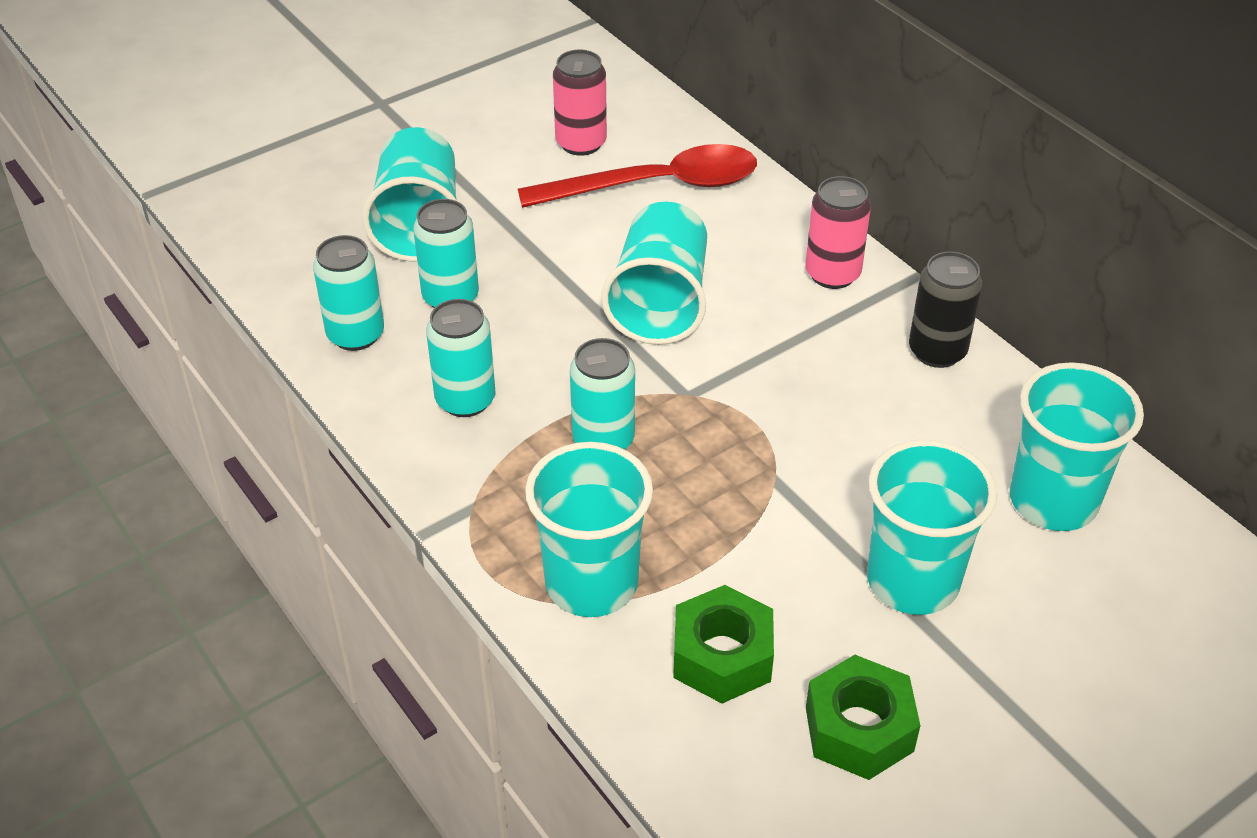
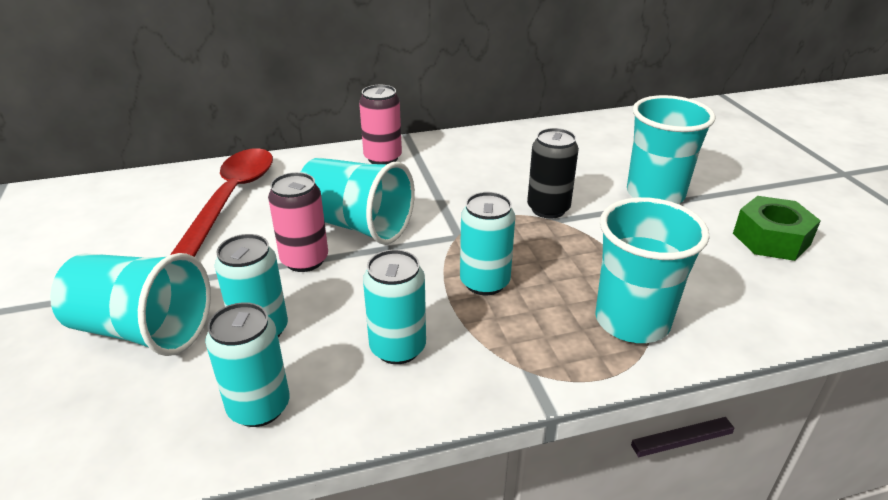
camera: 70 degrees left, 10 degrees down
pink can [553,50,607,156] -> pink can moved to [268,172,328,272]
green nut [673,585,774,704] -> none
black can [909,251,982,368] -> black can moved to [527,128,579,219]
turquoise cup [1010,362,1144,531] -> none

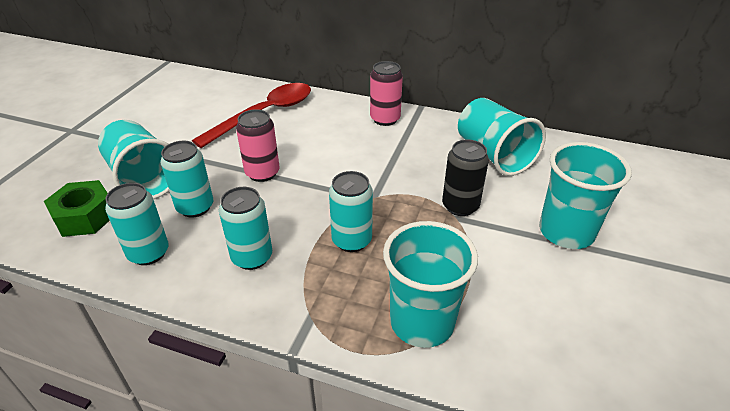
camera: 35 degrees right, 5 degrees up
turquoise cup [300,158,415,245] -> turquoise cup moved to [458,98,546,176]
green nut [733,196,821,261] -> green nut moved to [44,180,110,237]

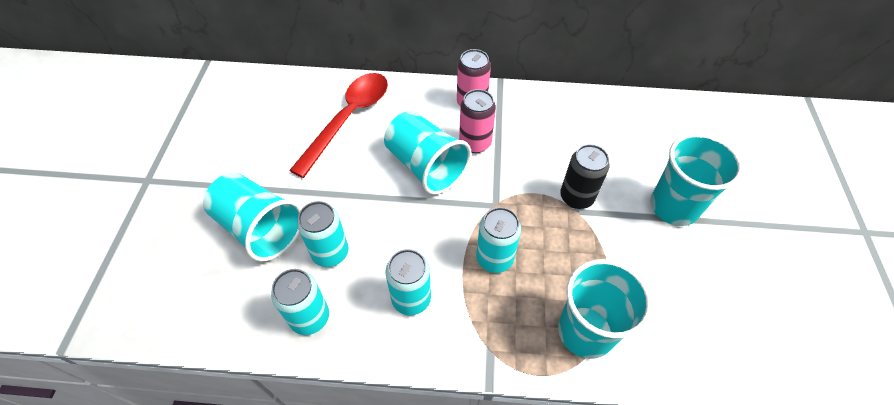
camera: 15 degrees left, 15 degrees up
green nut [44,180,110,237] -> none
pink can [236,109,280,182] -> pink can moved to [459,89,496,153]
turquoise cup [458,98,546,176] -> turquoise cup moved to [384,111,471,195]

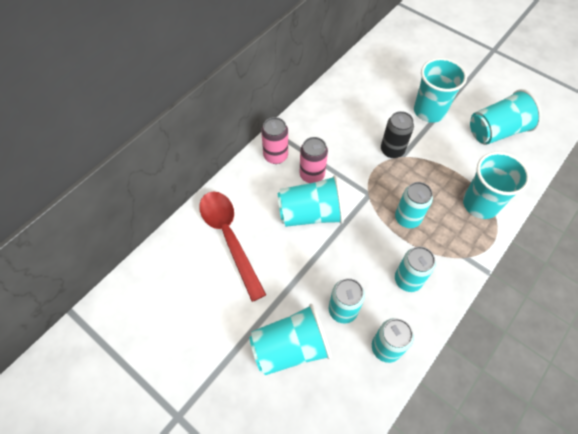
camera: 55 degrees left, 5 degrees up
none -> turquoise cup [470,89,542,145]

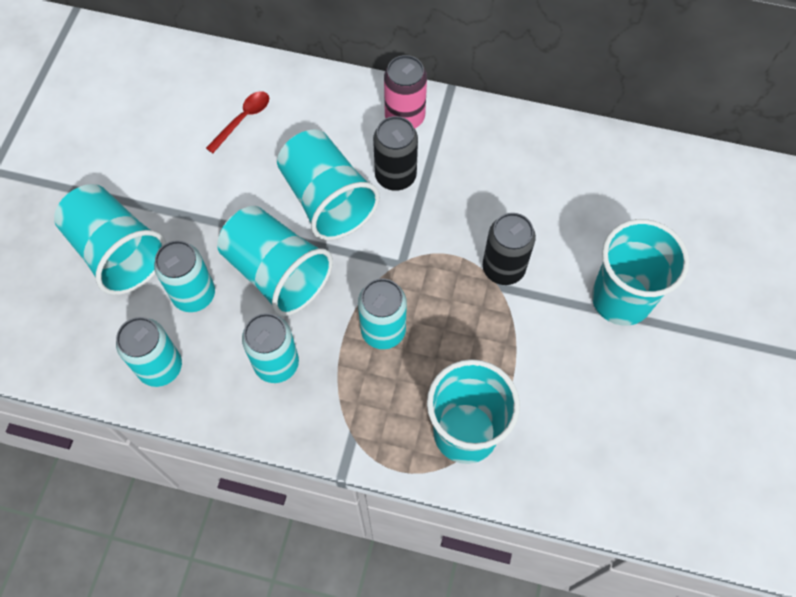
camera: 65 degrees right, 5 degrees up
red spoon [199,191,266,302] -> red spoon [206,91,269,153], size x0.46
pink can [300,137,328,183] -> black can [373,116,418,191]
turquoise cup [470,89,542,145] -> turquoise cup moved to [217,206,333,316]

